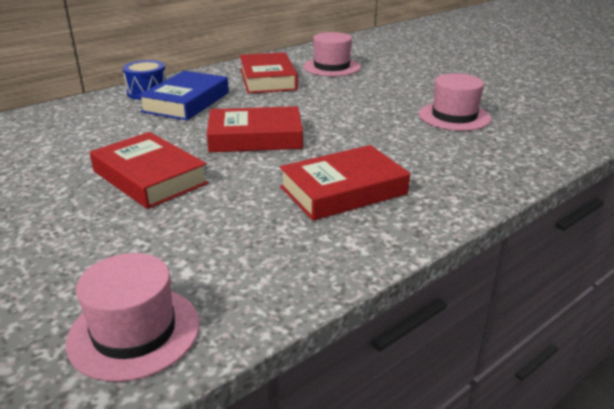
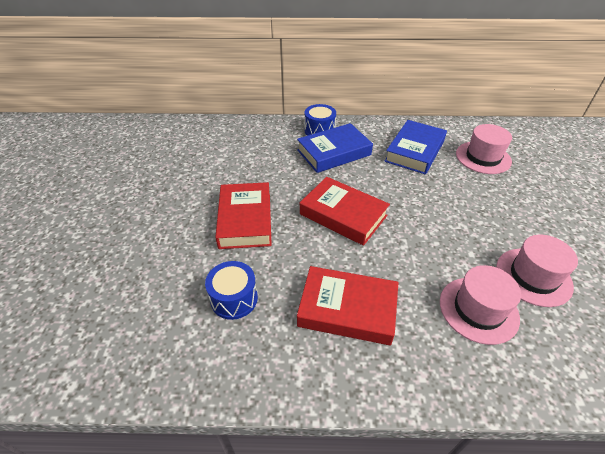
camera: 40 degrees right, 15 degrees up
pink hat [66,253,200,382] -> pink hat moved to [440,265,521,345]
red book [240,52,298,93] -> blue book [384,120,447,175]
none -> blue drum [205,261,258,320]

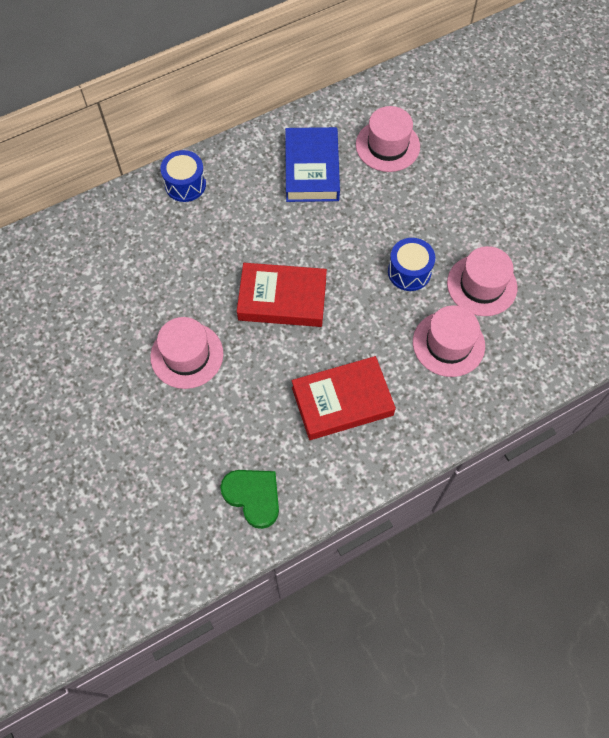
camera: 30 degrees left, 20 degrees up
blue drum [205,261,258,320] -> blue drum moved to [388,238,435,291]
red book [215,182,272,249] -> pink hat [150,317,223,389]
blue book [297,123,373,173] -> none
none -> green heart [220,470,279,529]

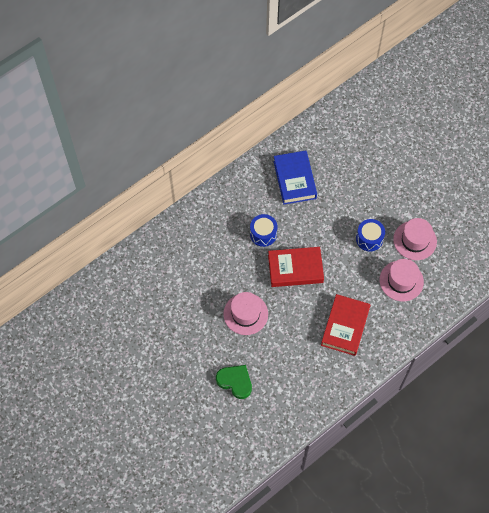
camera: 10 degrees left, 0 degrees up
blue drum [160,150,206,202] -> blue drum moved to [250,214,278,247]
green heart [220,470,279,529] -> green heart moved to [216,365,252,399]
red book [292,356,396,440] -> red book turned 45 degrees counterclockwise [321,294,370,356]
pink hat [356,106,420,172] -> none

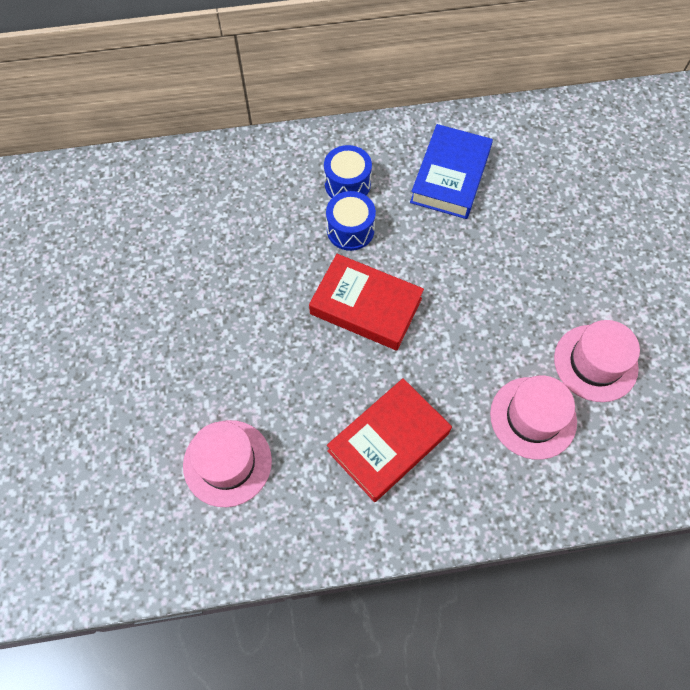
camera: 30 degrees right, 0 degrees up
green heart [216,365,252,399] -> none
pink hat [223,292,268,335] -> pink hat moved to [183,420,272,507]
blue drum [356,219,385,252] -> blue drum moved to [324,145,372,198]

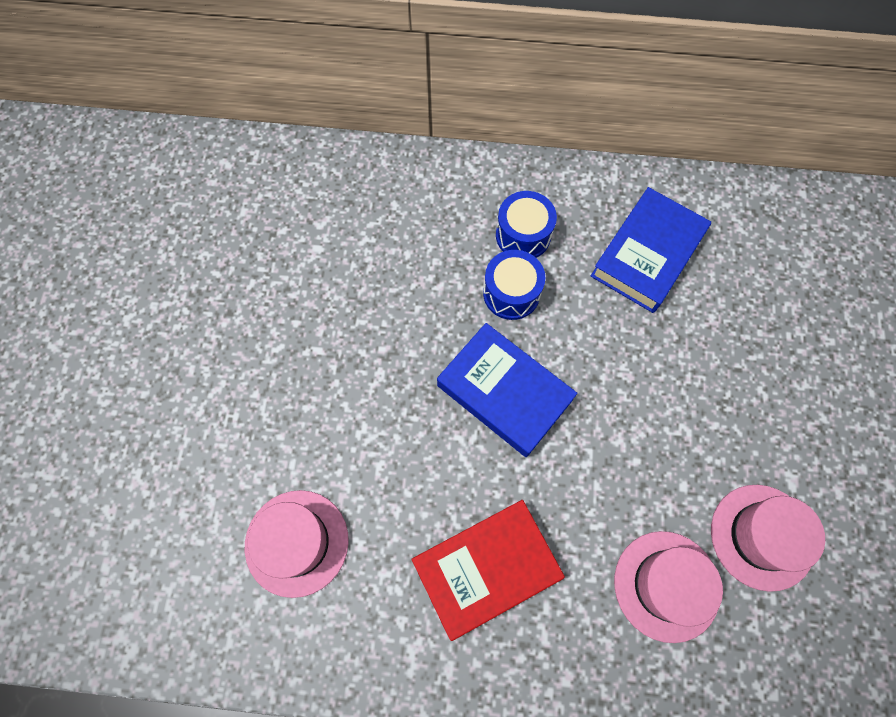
camera: 15 degrees right, 5 degrees up
red book [309,254,424,350] -> blue book [437,323,577,457]

